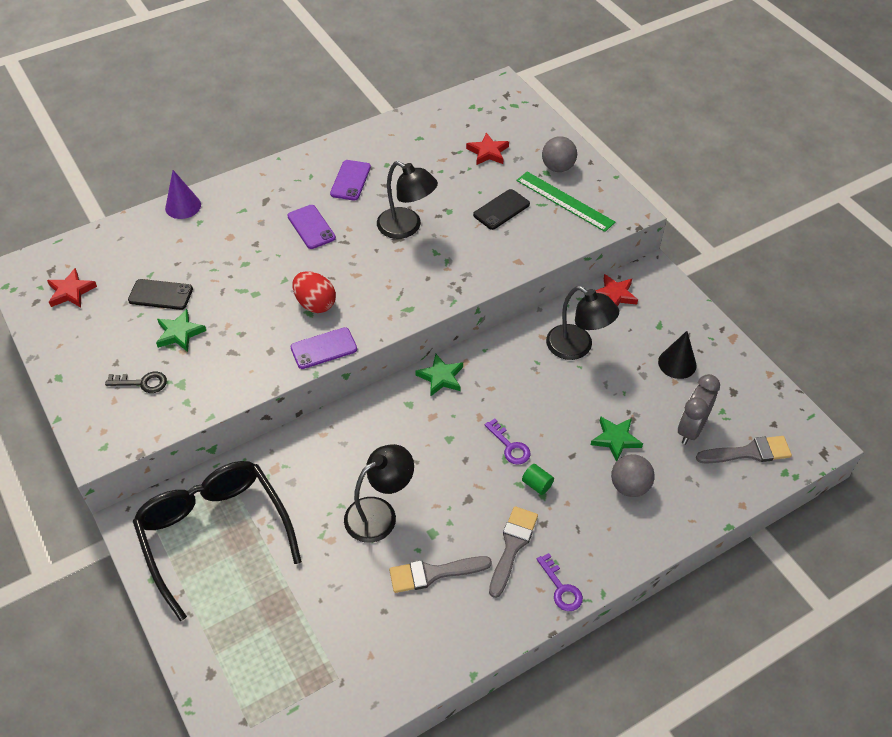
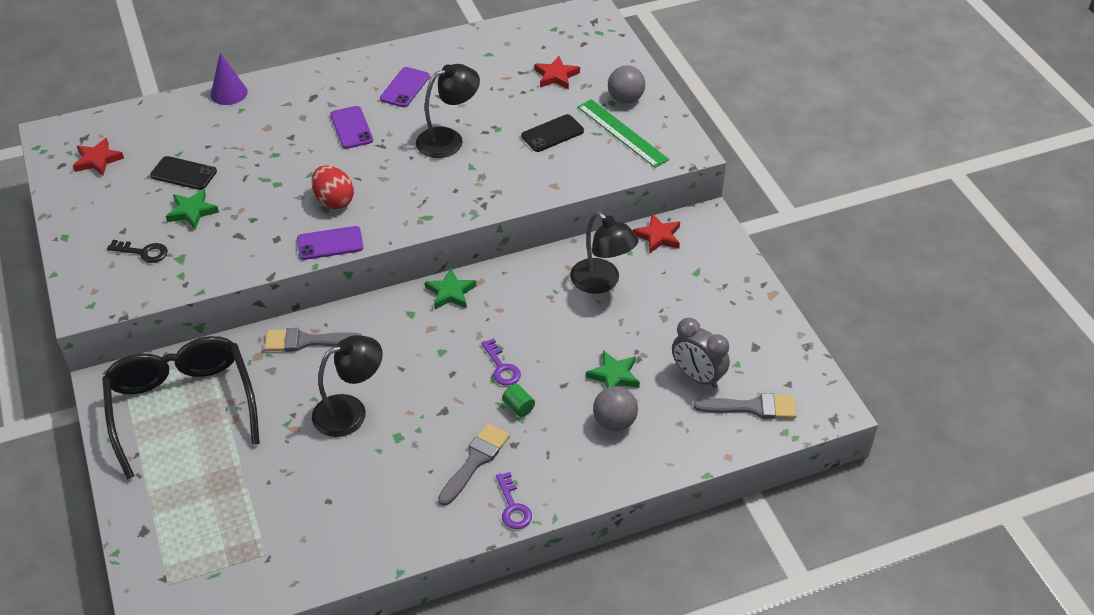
camera: 10 degrees right, 5 degrees down
black lamp [377,161,438,239] -> black lamp turned 75 degrees counterclockwise [416,64,480,158]
grey brush [389,556,492,593] -> grey brush moved to [264,328,363,352]
black cone [658,331,697,379] -> none
grey clock [678,374,720,445] -> grey clock turned 90 degrees counterclockwise [672,318,730,389]

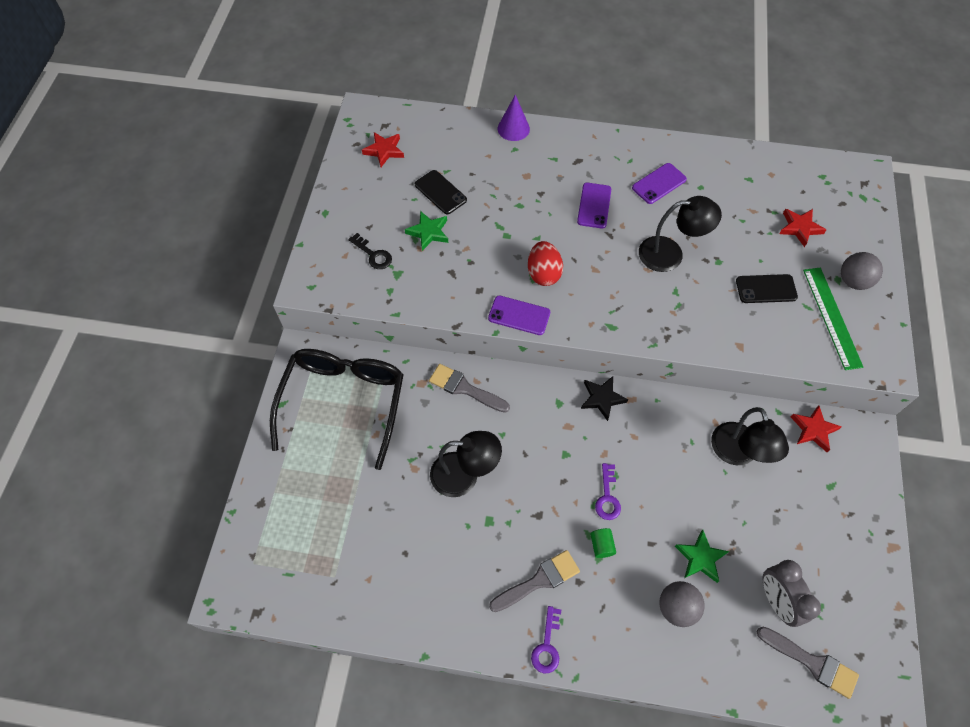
camera: 30 degrees right, 15 degrees up
green star [425,268,476,309] -> black star [581,376,628,421]

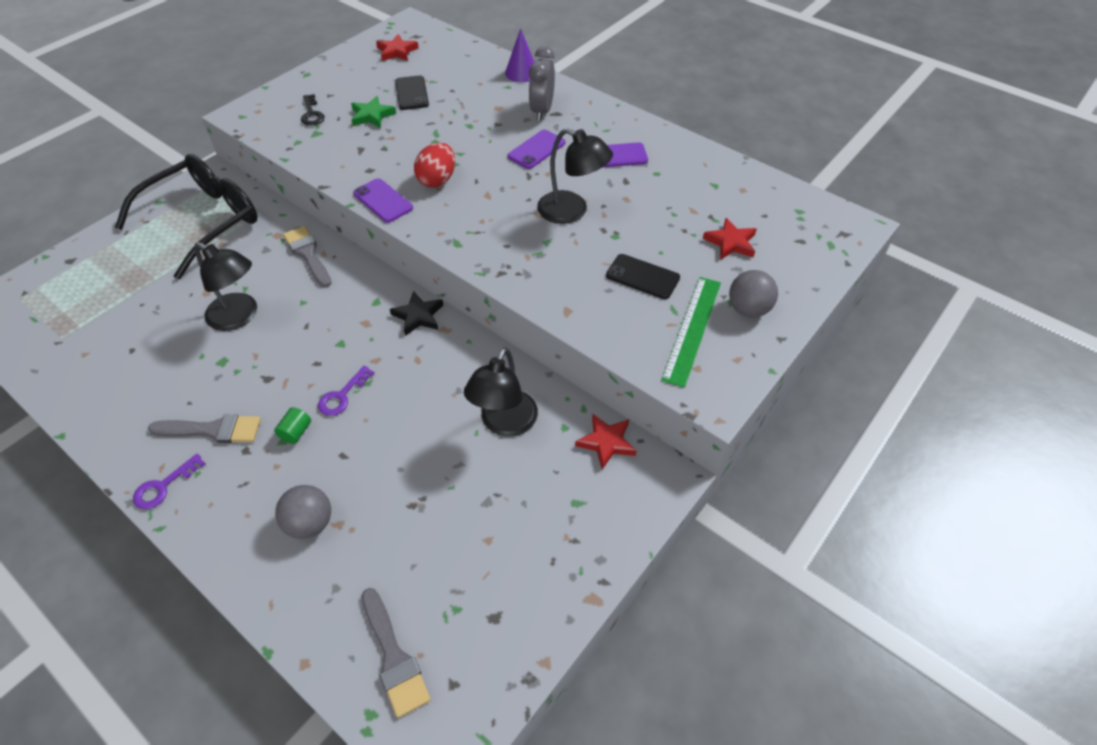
camera: 30 degrees right, 10 degrees down
green star [675,530,729,583] -> none
grey clock [763,560,821,627] -> grey clock moved to [529,46,555,121]

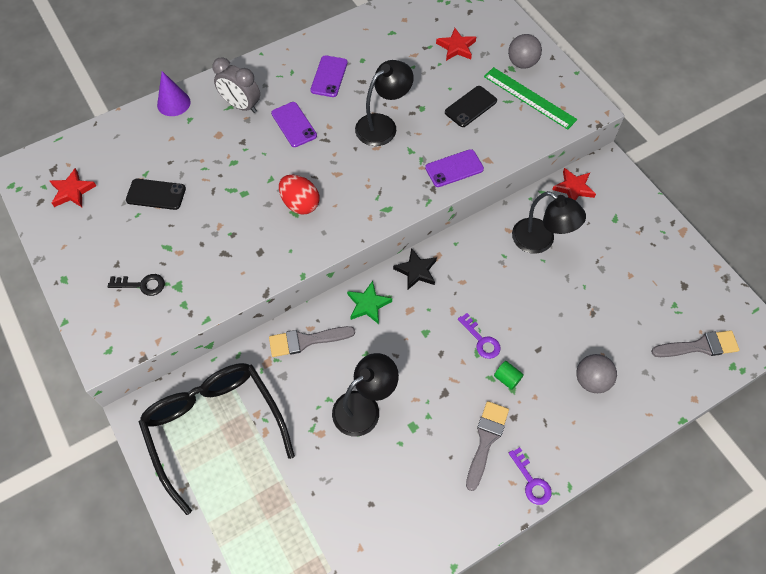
camera: 70 degrees left, 10 degrees up
green star [351,96,396,128] -> green star moved to [347,281,392,324]
purple phone [353,178,413,223] -> purple phone moved to [425,149,484,187]

